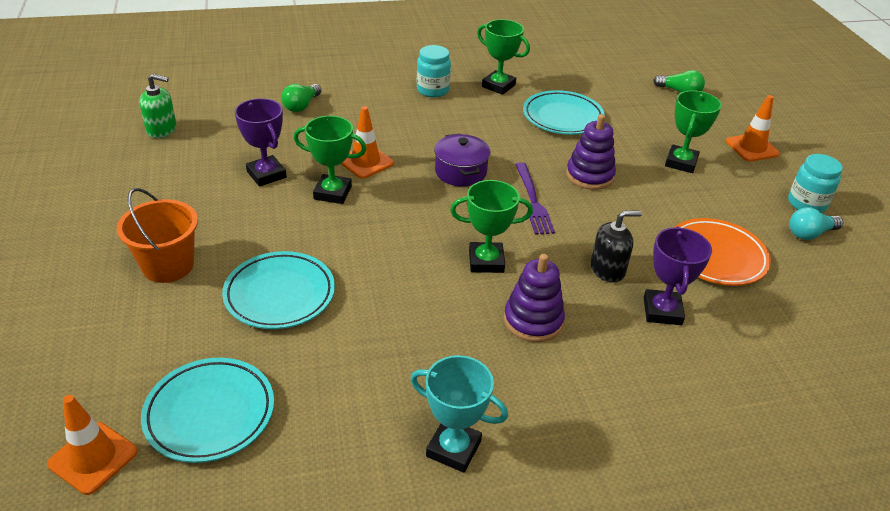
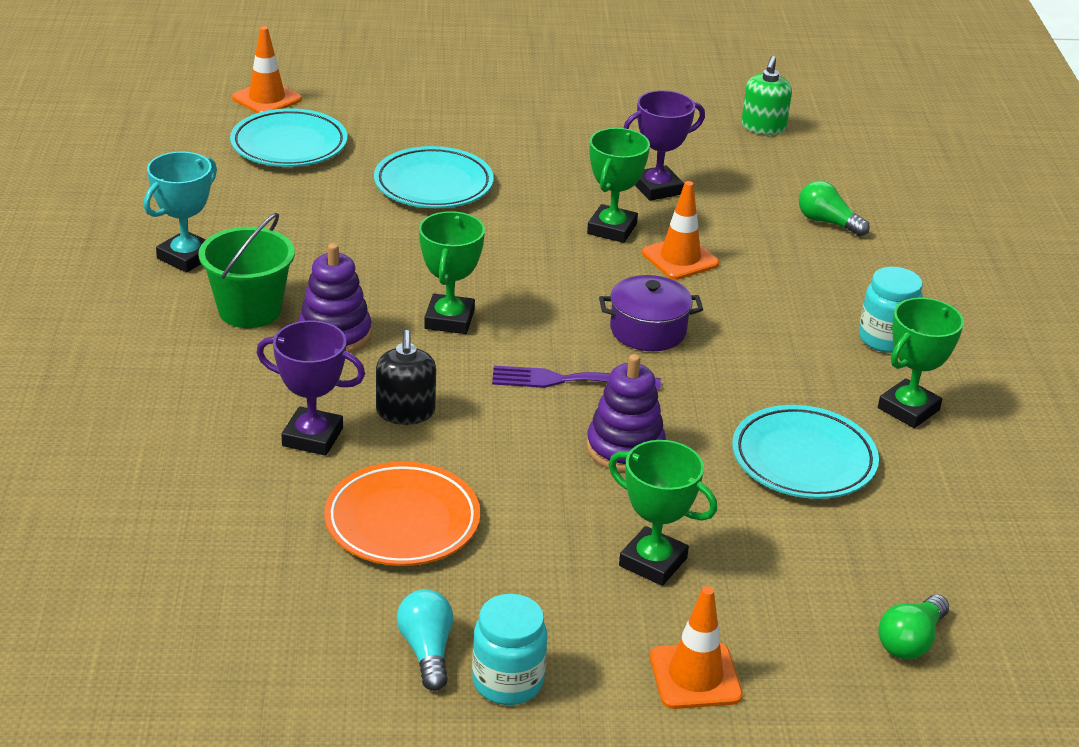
camera: 100 degrees right, 5 degrees down
orange bucket [117,188,198,283] -> none
none -> green bucket [199,213,295,328]

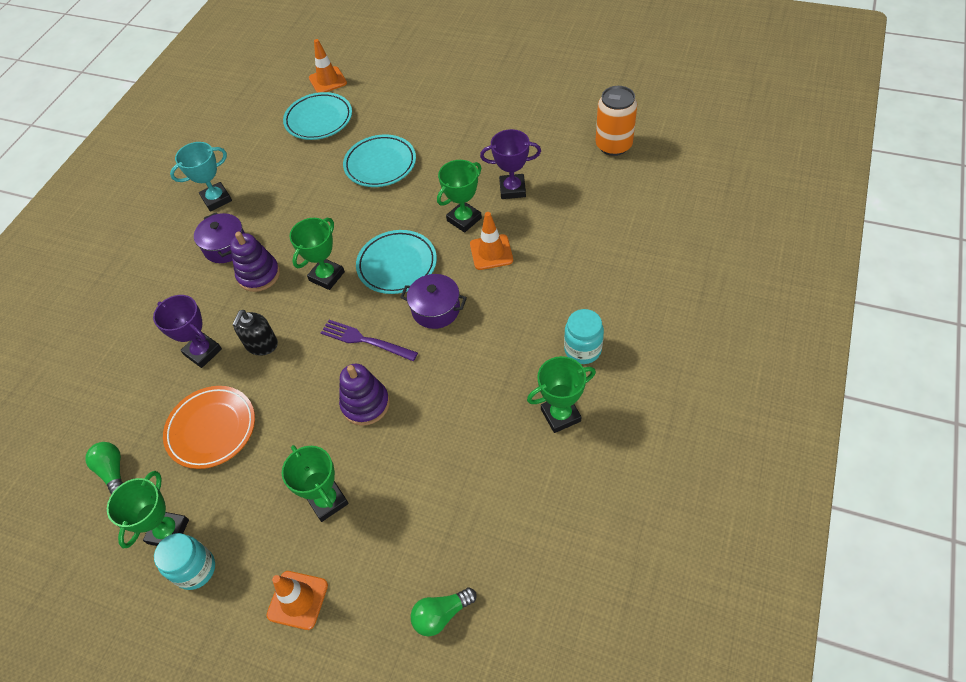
camera: 30 degrees right, 20 degrees up
green bucket [199,213,295,328] -> purple pot [194,213,245,263]
turquoise light bulb [397,589,453,691] -> green trophy [107,471,189,548]
turquoise plate [732,405,879,499] -> turquoise plate moved to [356,230,437,294]
green soap dispenser [741,56,792,135] -> orange can [596,86,637,156]
green light bulb [799,181,870,237] -> green light bulb moved to [85,442,123,495]

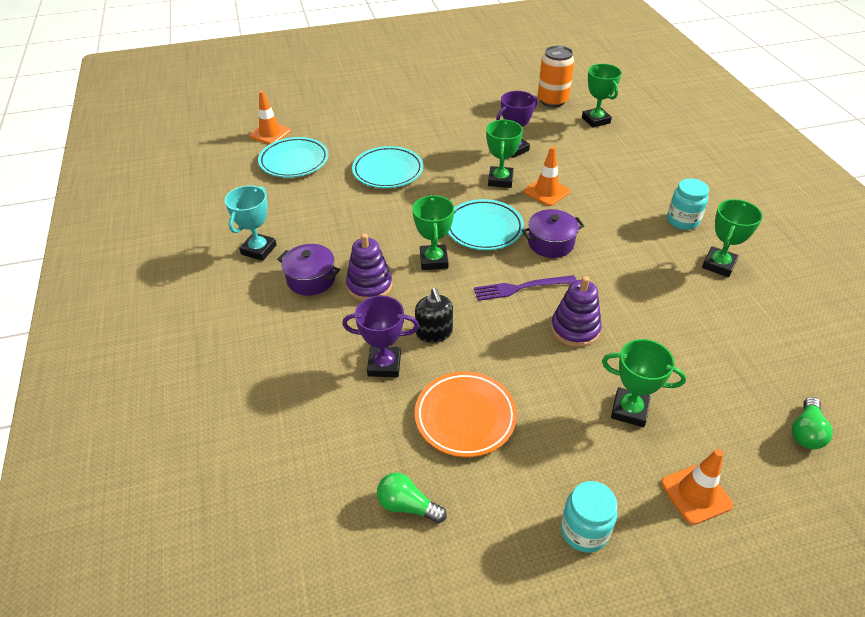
camera: 40 degrees left, 10 degrees down
green trophy [107,471,189,548] -> green trophy moved to [582,64,622,128]

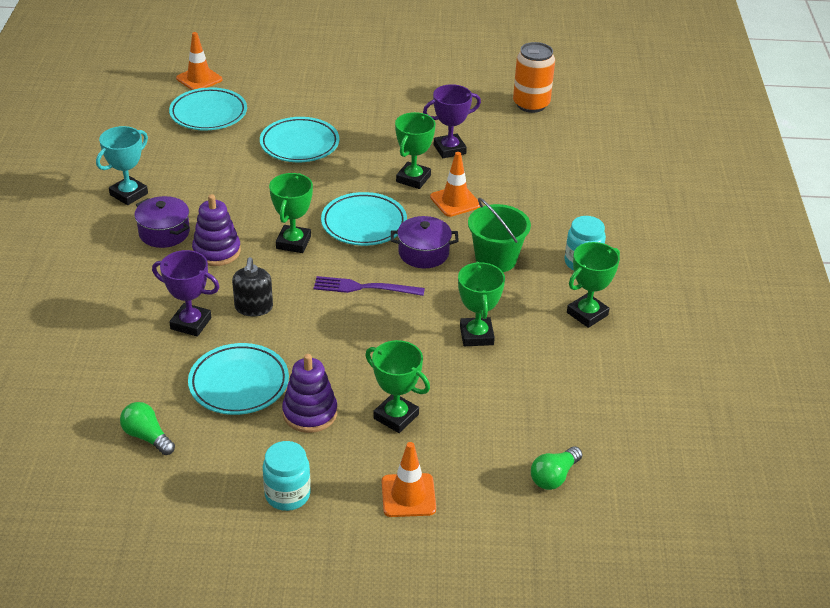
camera: 15 degrees right, 5 degrees down
orange plate [415,371,517,457] -> turquoise plate [188,343,289,415]
purple stacking toy [551,276,602,347] -> purple stacking toy moved to [282,354,337,433]
green trophy [582,64,622,128] -> green trophy moved to [458,262,505,346]
none -> green bucket [468,198,531,272]

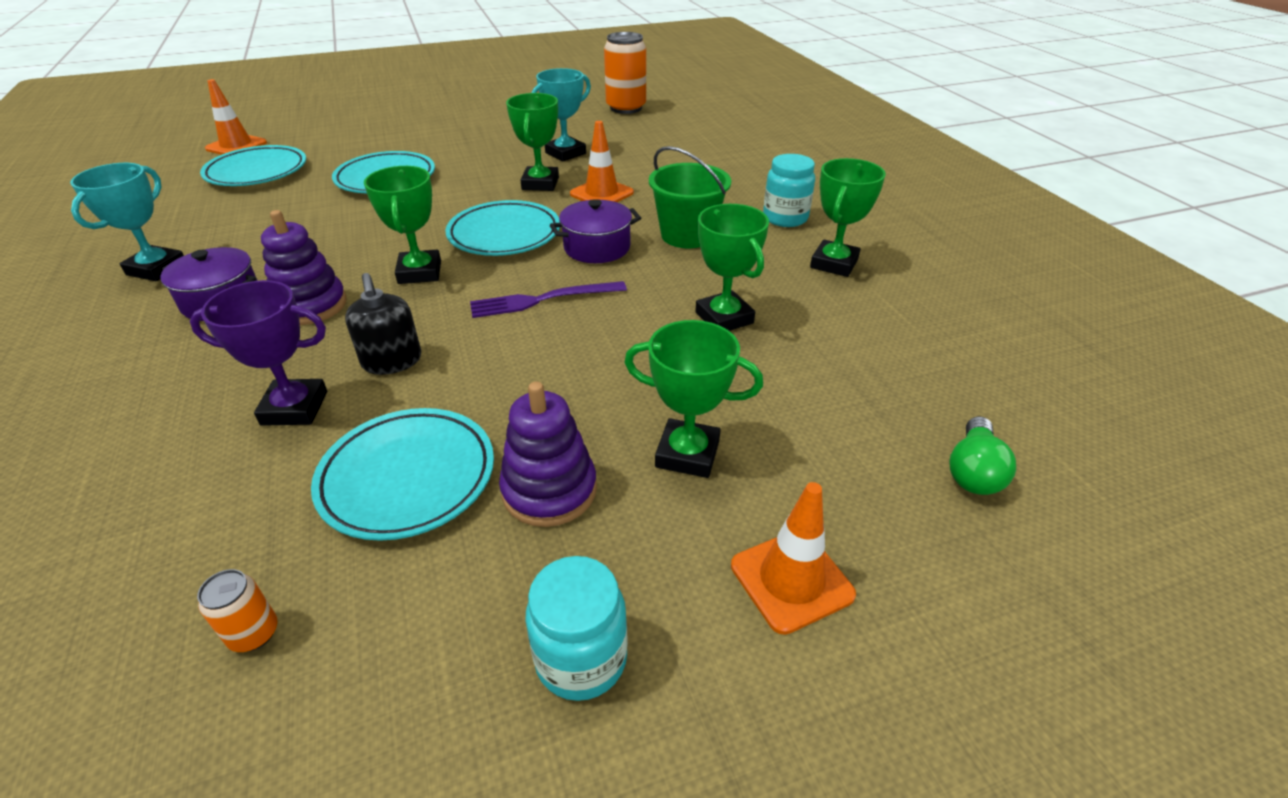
camera: 20 degrees left, 0 degrees up
green light bulb [120,402,175,455] -> orange can [197,569,278,652]
purple trophy [423,84,481,158] -> turquoise trophy [532,68,591,161]

